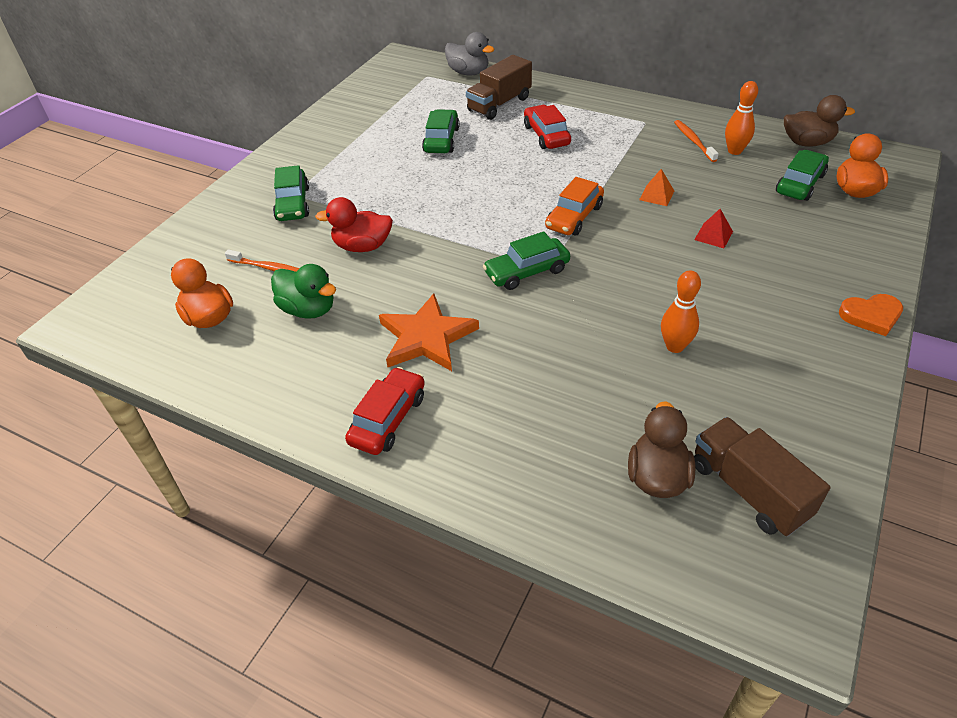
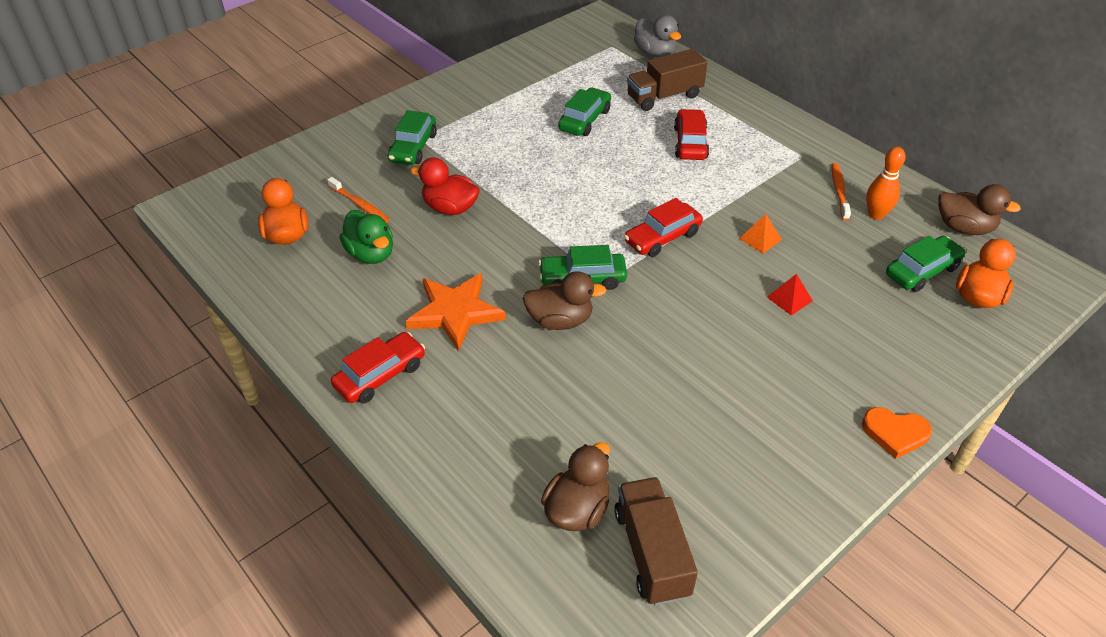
camera: 20 degrees right, 0 degrees up
orange car [545,177,604,235] -> red car [624,198,703,257]
orange bowling pin [661,270,701,353] -> none
none -> brown duck [523,271,607,330]

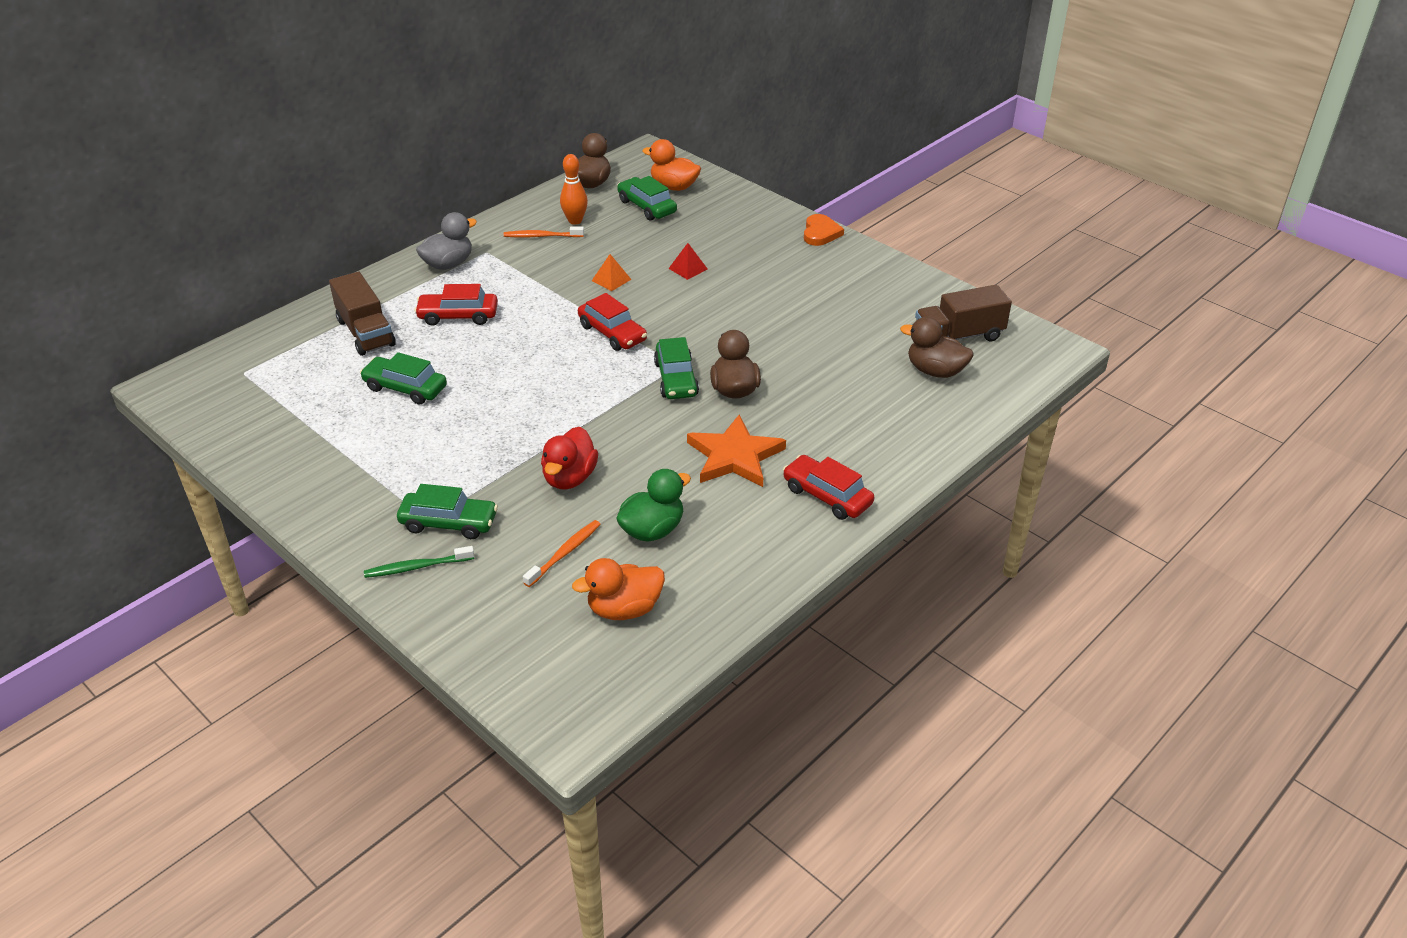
camera: 95 degrees left, 5 degrees down
grey duck [634,15,681,58] -> grey duck moved to [416,212,477,270]
none -> green toothbrush [364,546,474,578]

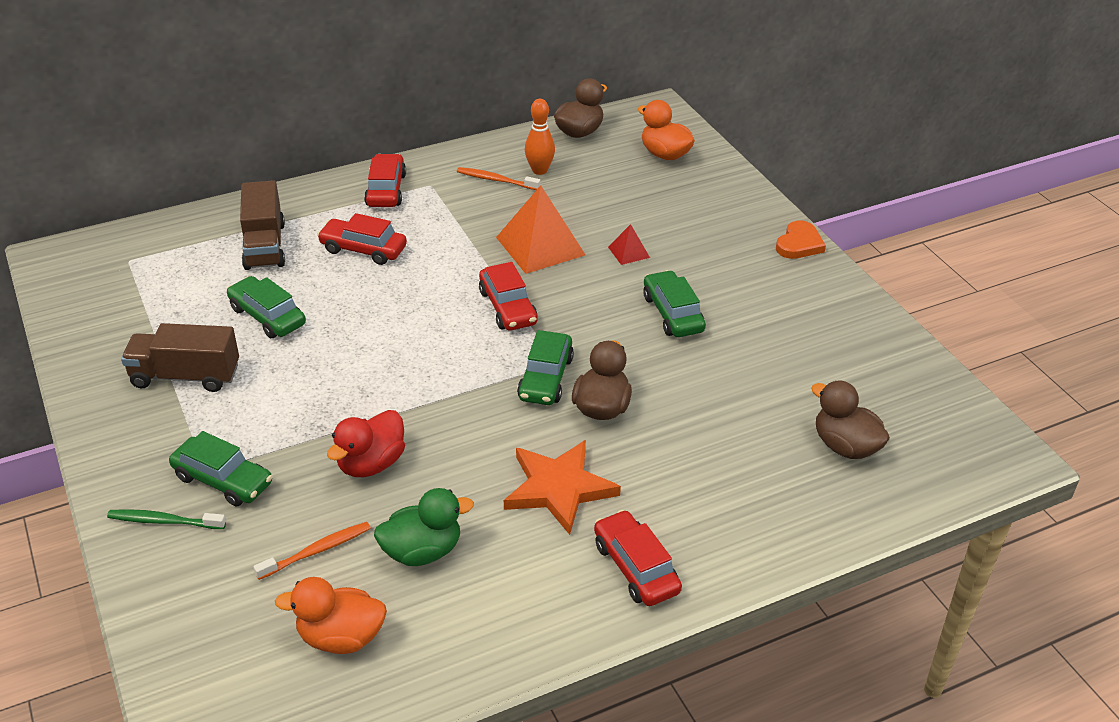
camera: 20 degrees right, 0 degrees up
grey duck [416,212,477,270] -> red car [364,154,406,207]
orange pyramid [592,254,632,291] -> orange pyramid [496,185,586,274], size x2.11
green car [617,176,677,221] -> green car moved to [643,270,706,337]
brown truck [915,285,1012,341] -> brown truck moved to [121,323,239,392]

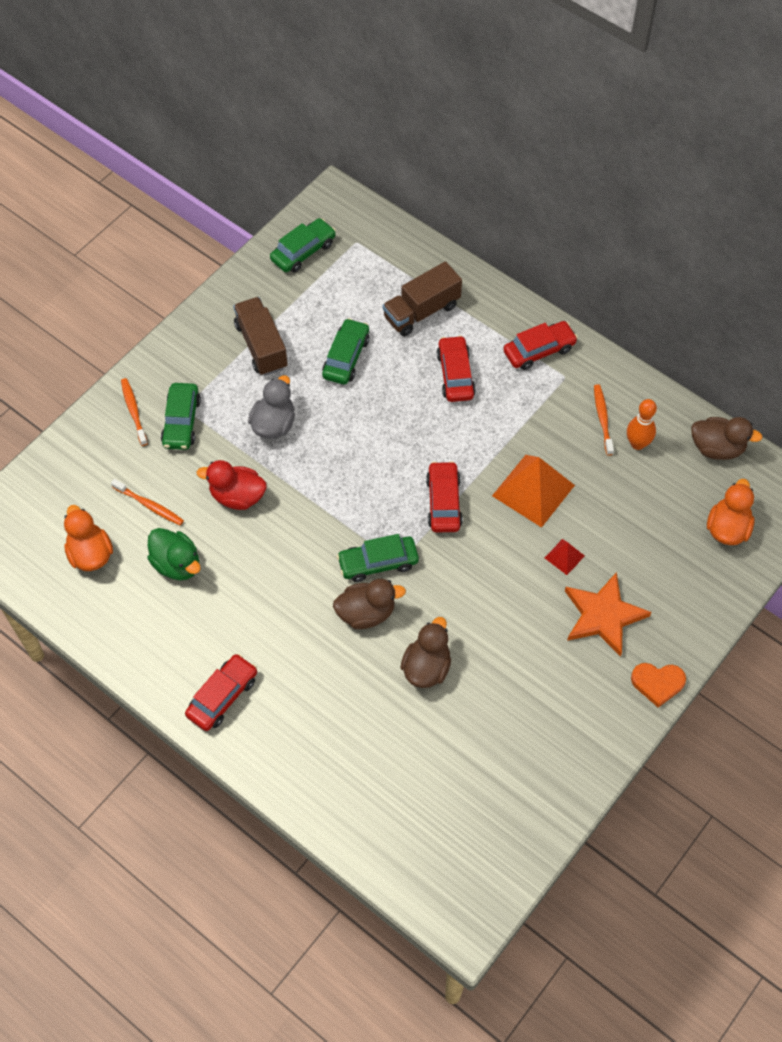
camera: 65 degrees right, 20 degrees up
green toothbrush [107,509,226,529] -> orange toothbrush [121,378,148,446]
red car [479,262,538,331] -> red car turned 135 degrees clockwise [426,461,463,533]
orange star [504,440,621,535] -> orange star moved to [565,572,651,657]
green car [643,270,706,337] -> green car moved to [270,218,336,273]
brown duck [811,381,890,459] -> brown duck moved to [401,617,451,688]
none -> grey duck [248,375,295,439]

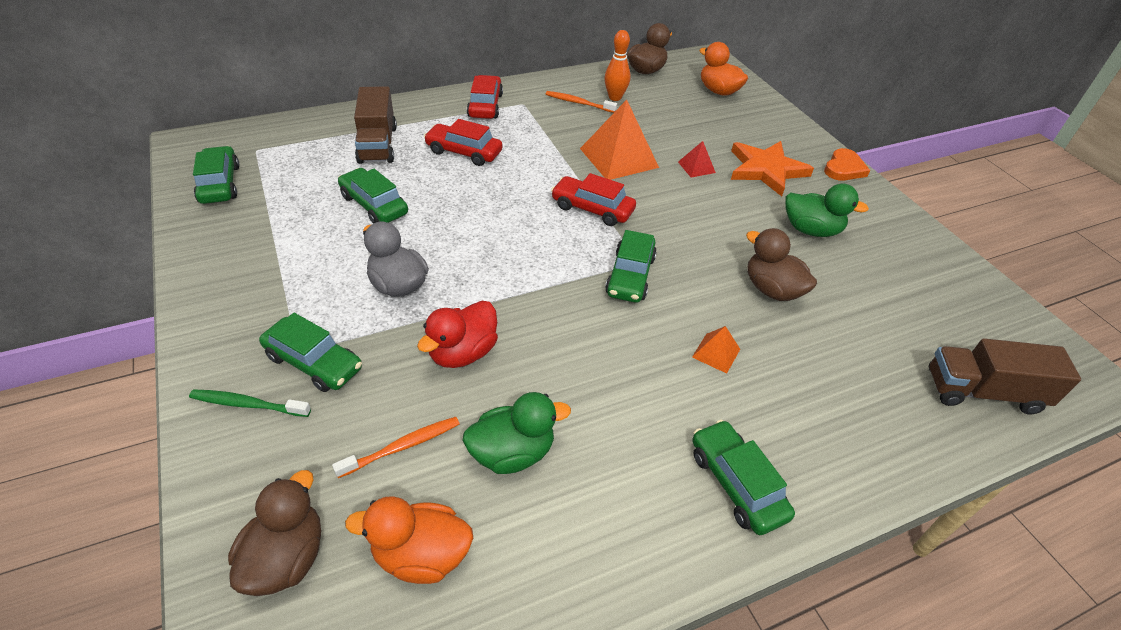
camera: 65 degrees left, 15 degrees down
orange toothbrush [121,378,148,446] -> green toothbrush [189,389,311,417]
red car [185,654,257,731] -> green car [692,420,795,535]
brown truck [233,297,288,376] -> brown truck moved to [929,338,1081,414]
brown duck [333,579,406,629] -> brown duck moved to [228,470,321,596]
none -> orange pyramid [692,326,740,374]
none -> green duck [785,184,869,237]

